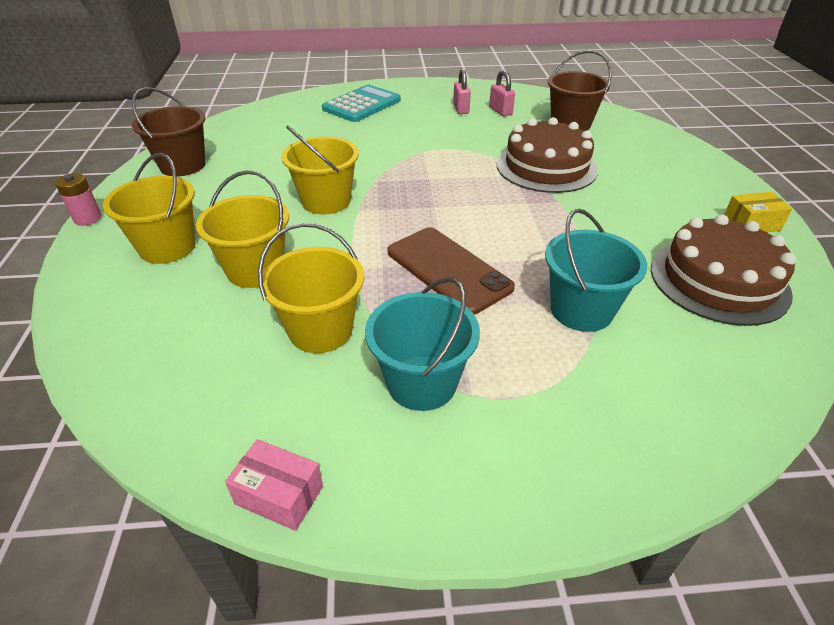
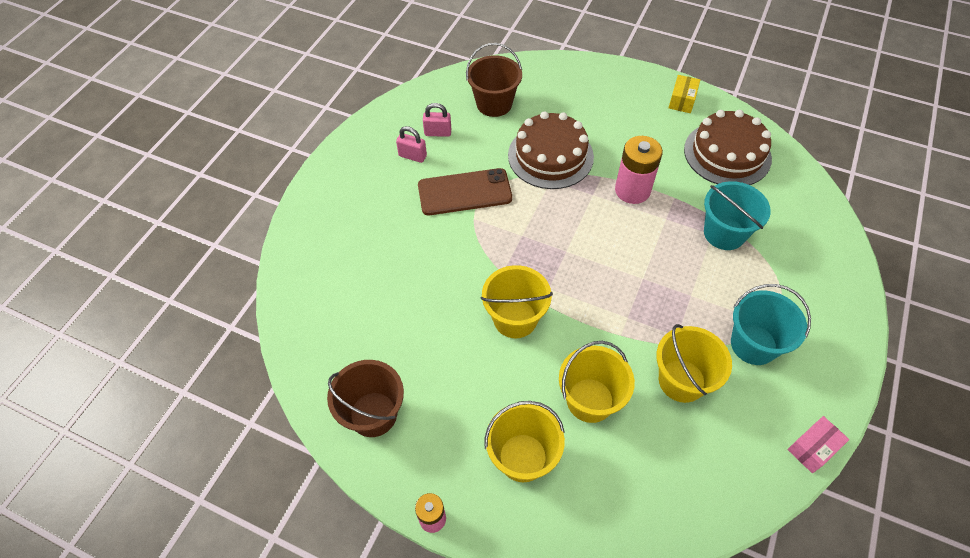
camera: 60 degrees left, 15 degrees up
turquoise calculator [322,85,401,122] -> none
brown phone [387,227,515,315] -> brown phone moved to [418,168,512,215]
none -> pink battery [615,136,663,204]

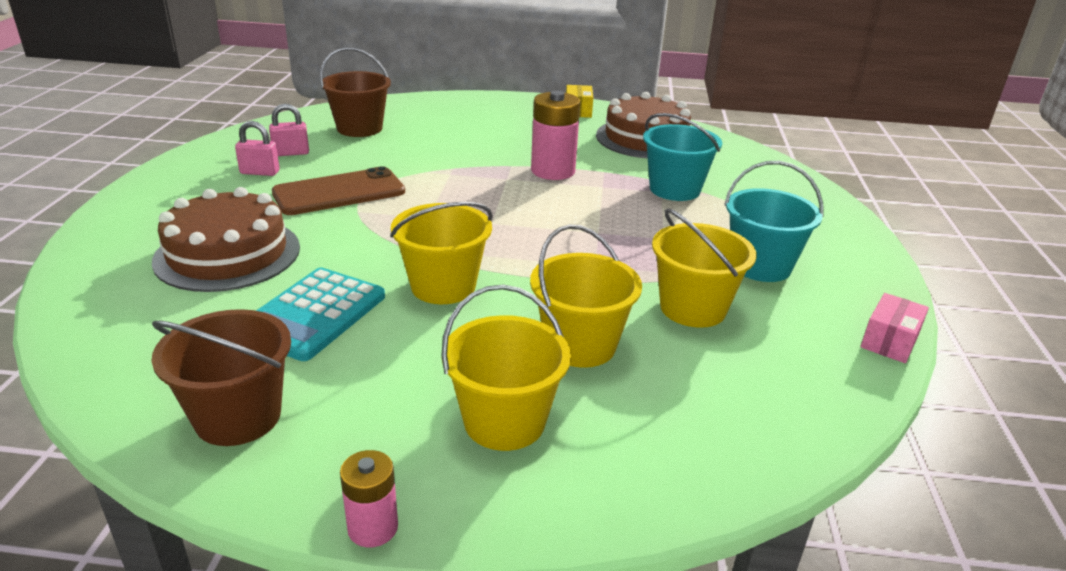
camera: 20 degrees left, 25 degrees down
brown cake [508,111,594,189] -> brown cake moved to [152,187,300,292]
none -> turquoise calculator [256,268,385,361]

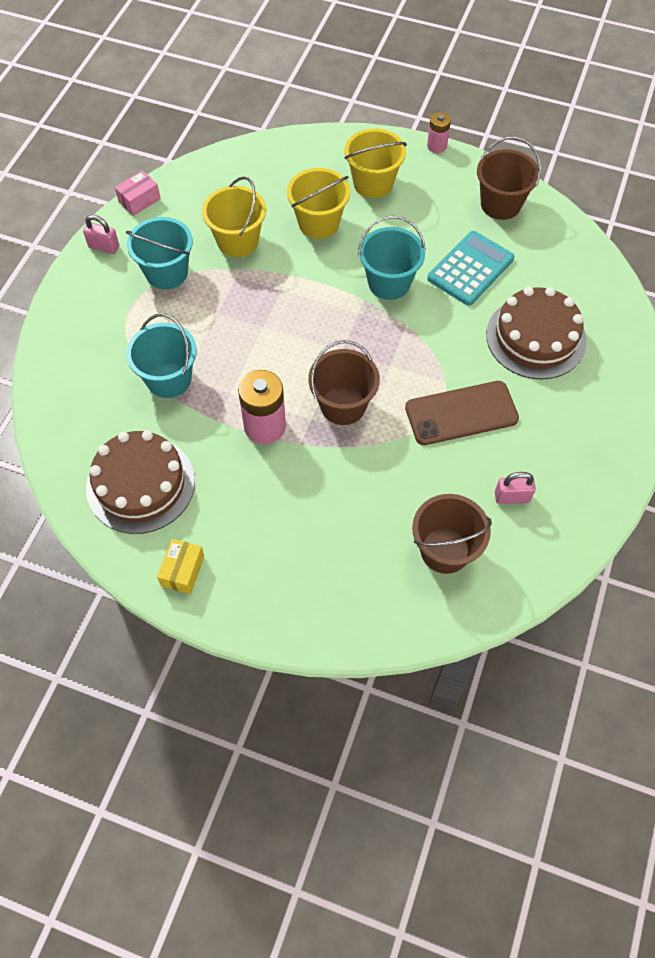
camera: 165 degrees left, 30 degrees up
pink padlock [235,121,280,176] -> pink padlock moved to [83,215,119,254]
yellow bucket [390,202,493,304] -> turquoise bucket [358,216,426,300]
none -> brown bucket [308,340,380,425]

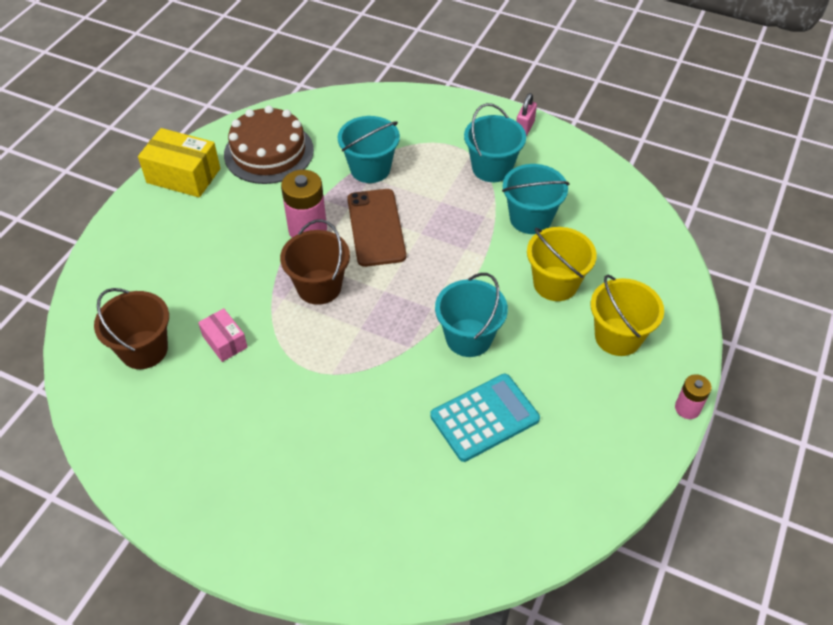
camera: 95 degrees right, 10 degrees down
pink box [115,170,161,216] -> pink box moved to [198,308,248,362]
yellow box [157,539,205,594] -> yellow box [138,128,220,198], size x1.75
yellow bucket [202,176,266,257] -> turquoise bucket [502,164,570,234]
brown phone [405,381,519,445] -> brown phone moved to [347,189,406,267]
turquoise calculator [427,231,514,306] -> turquoise calculator turned 75 degrees counterclockwise [430,374,540,462]
brown bucket [477,137,541,220] -> none
brown cake [486,287,586,379] -> none
pink padlock [495,472,536,504] -> none

